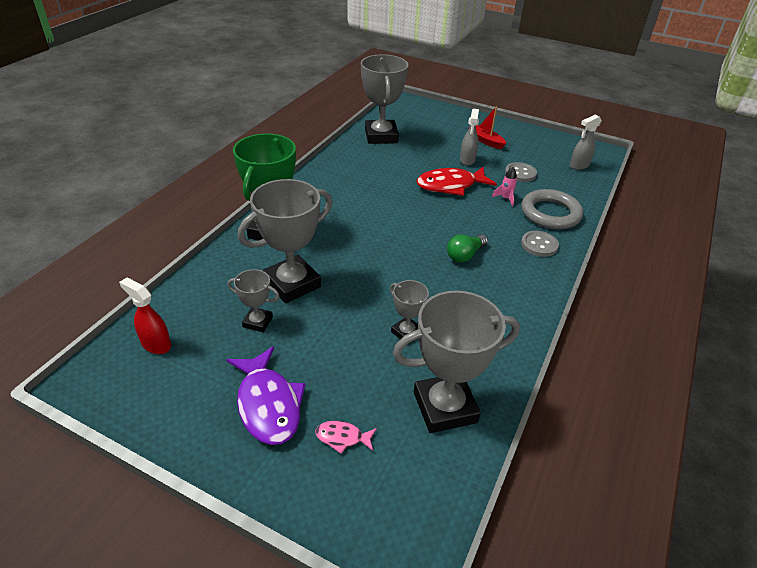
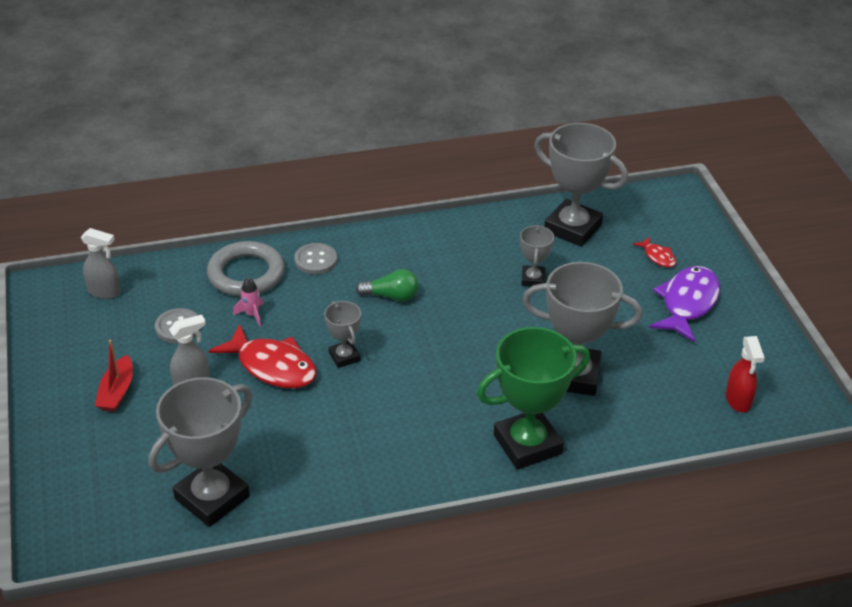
camera: 130 degrees left, 0 degrees up
grey trophy [228,269,280,332] -> grey trophy moved to [324,301,361,368]
pink fish [315,421,377,454] -> red fish [633,237,676,268]

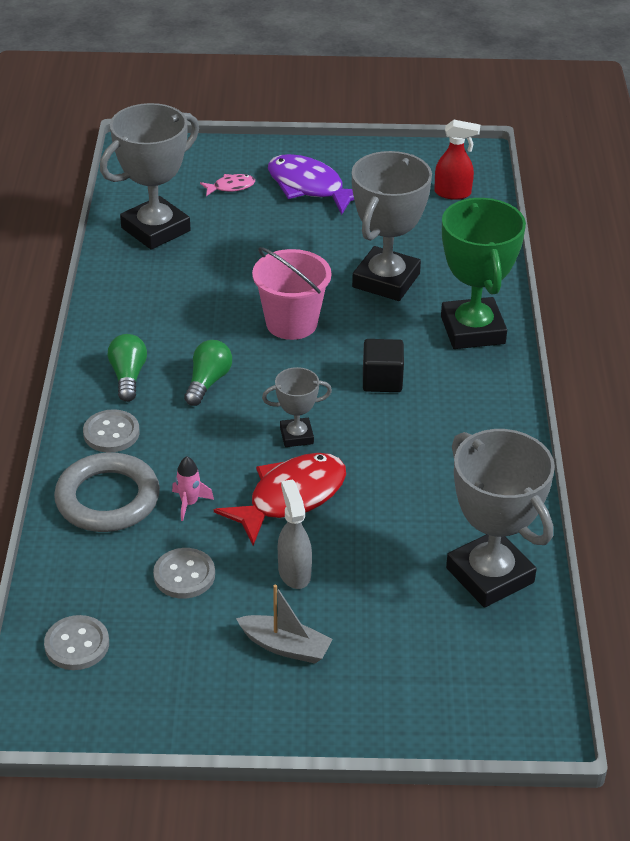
camera: 75 degrees left, 0 degrees up
grey spray bottle [81,228,121,299] -> grey button [44,615,109,670]
red boat [95,340,133,412] -> grey boat [236,585,333,664]
grey trophy [520,225,554,286] -> none
red fish [633,237,676,268] -> pink fish [200,174,255,196]
none -> green light bulb [107,334,147,402]
none -> pink bucket [252,247,332,340]
none -> black cube [363,339,404,392]

